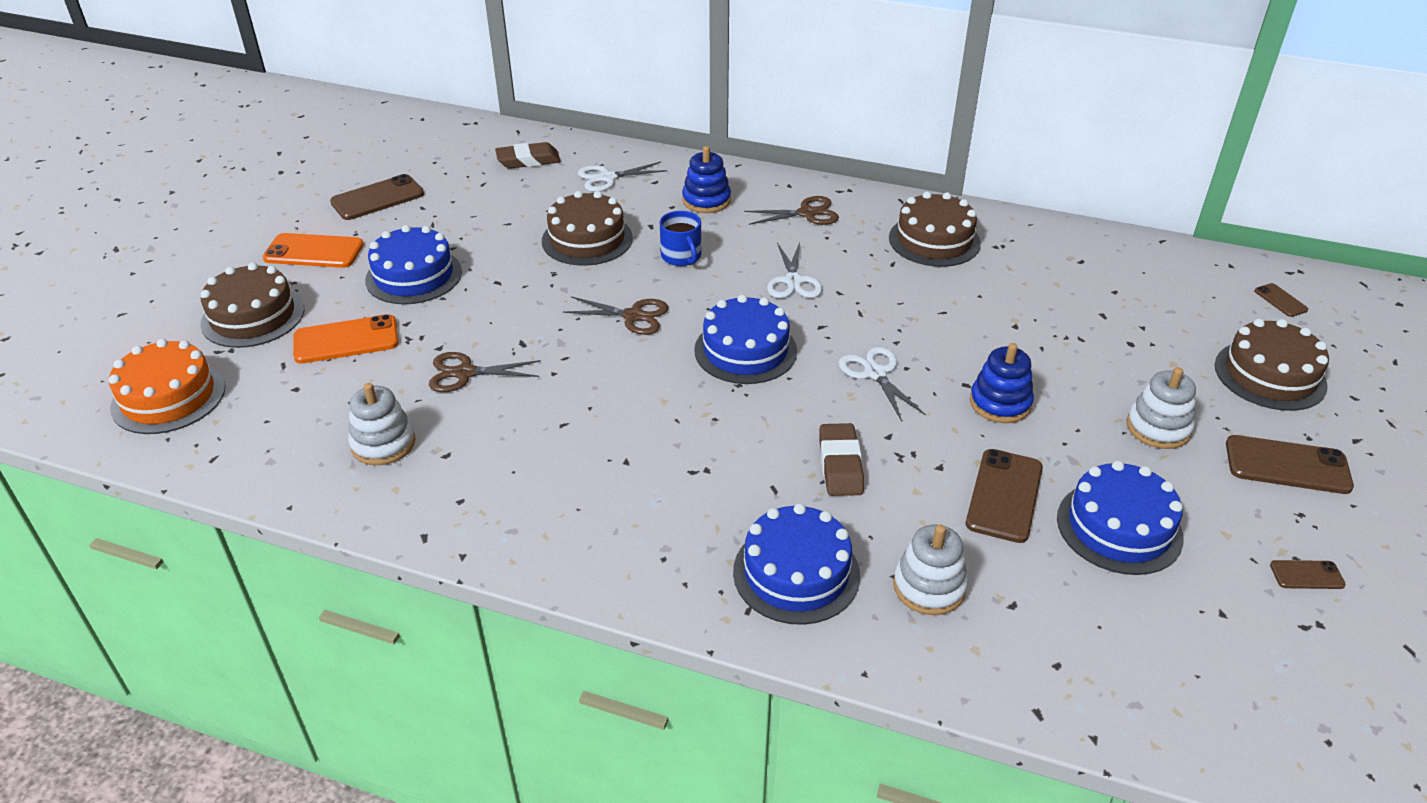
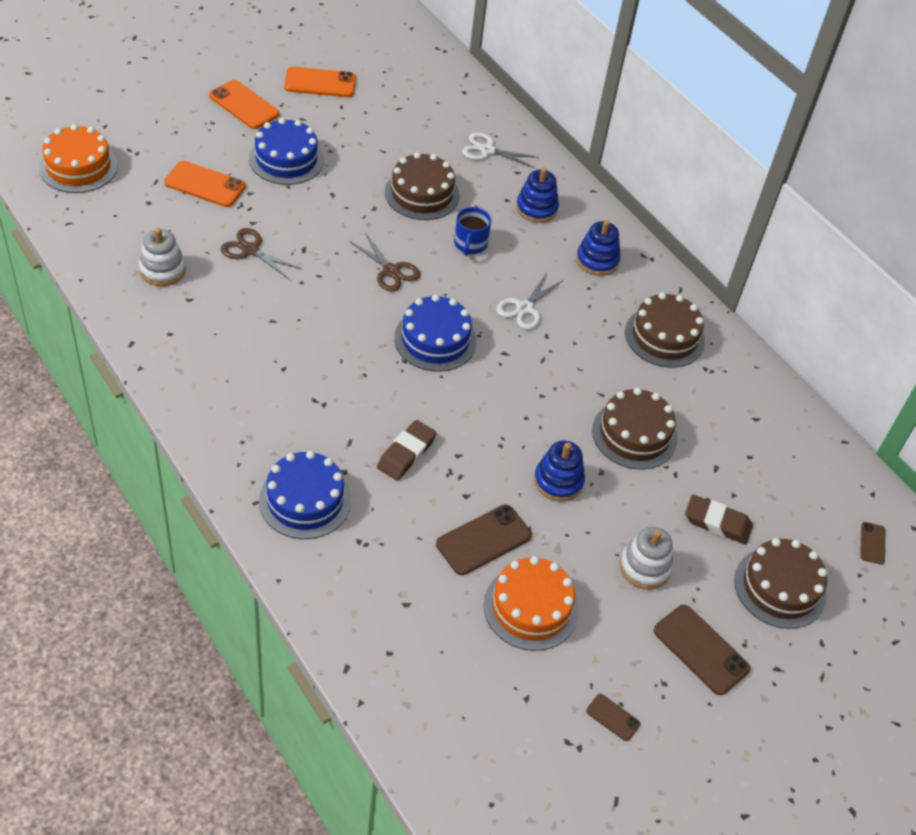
camera: 30 degrees right, 10 degrees up
brown cake [200,262,304,348] -> brown cake moved to [592,388,677,469]
brown phone [330,174,424,220] -> orange phone [284,67,356,97]
brown eraser [495,142,561,169] -> brown eraser moved to [685,495,753,545]
brown scissors [744,196,839,225] -> blue stacking toy [576,220,621,276]
white scissors [839,347,926,421] -> none
white stacking toy [893,525,968,615] -> none
blue cake [1057,460,1184,575] -> orange cake [484,556,579,651]

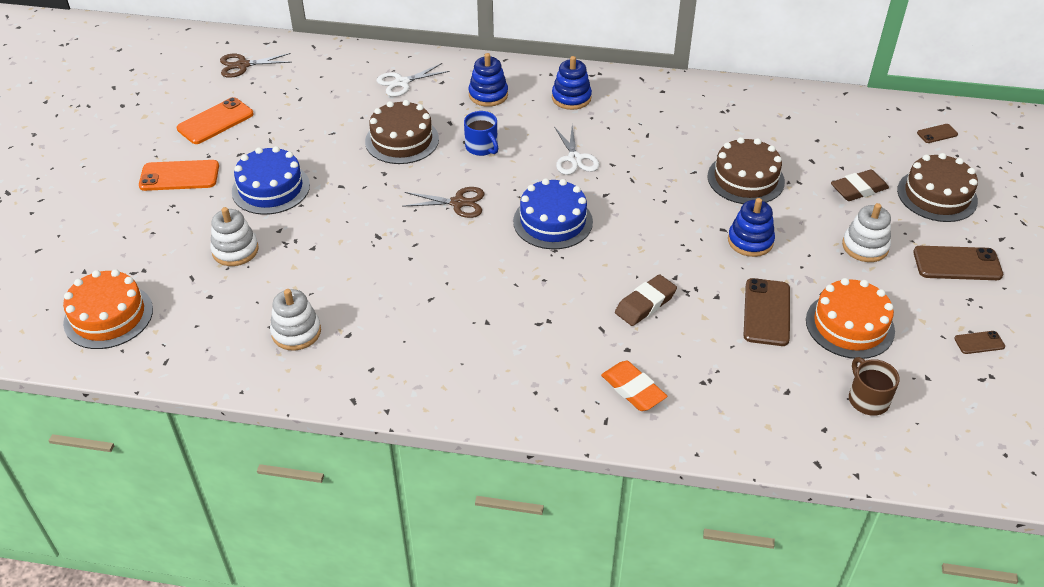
camera: 40 degrees left, 5 degrees down
orange phone [164,161,246,207] -> white stacking toy [210,207,259,266]
brown scissors [221,228,302,279] -> brown scissors moved to [220,53,291,78]
blue cake [259,451,351,539] -> orange eraser [601,361,667,411]
brown eraser [377,420,437,480] -> brown eraser turned 60 degrees clockwise [615,274,677,326]
brown cake [625,292,705,368] -> none
brown phone [860,522,885,564] -> brown phone turned 75 degrees counterclockwise [917,124,958,143]
none -> brown mug [849,357,900,416]

